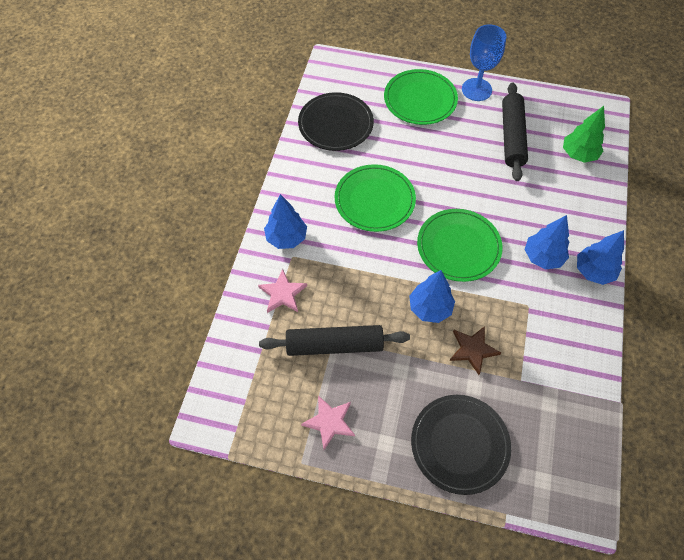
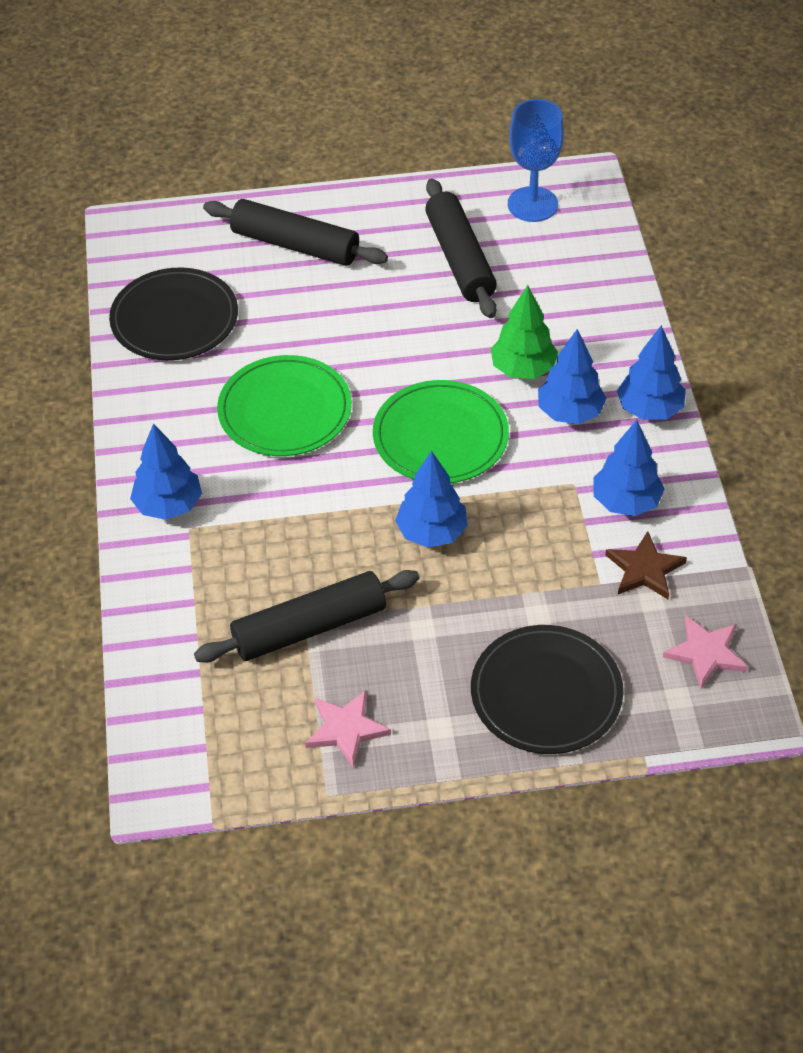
camera: 20 degrees left, 10 degrees down
pink star [258,269,307,313] -> pink star moved to [663,616,748,689]
green plate [384,69,458,125] -> black rolling pin [203,199,388,266]
brown star [450,326,501,375] -> brown star moved to [605,531,687,599]
blue goblet [462,24,506,101] -> blue goblet moved to [508,99,564,222]
green tree [563,106,605,163] -> green tree moved to [491,285,558,379]
none -> blue tree [593,420,665,516]

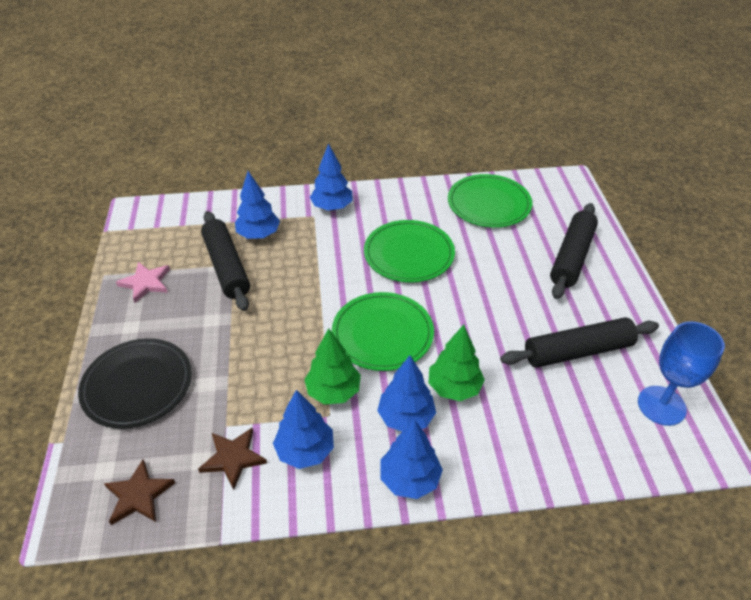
camera: 90 degrees right, 5 degrees down
black plate [109,267,238,360] -> green plate [448,174,532,228]
blue tree [395,451,468,548] -> blue tree moved to [235,171,280,239]
pink star [663,616,748,689] -> brown star [104,460,175,525]
none -> green tree [304,328,361,405]

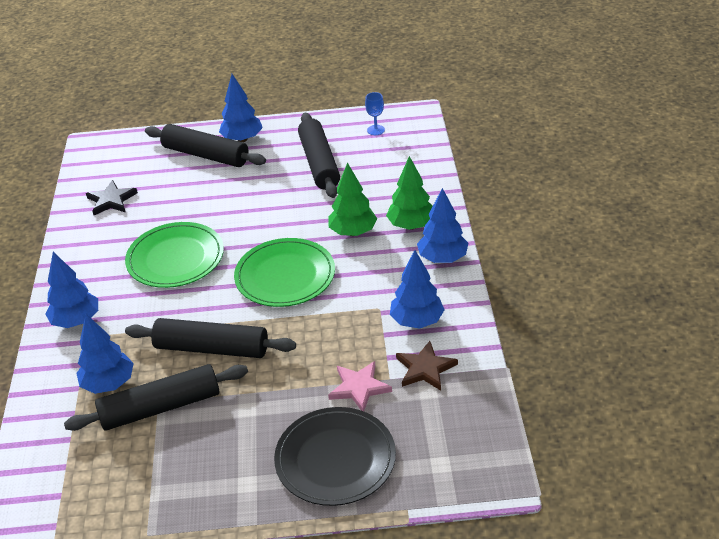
camera: 85 degrees left, 5 degrees down
brown star [104,460,175,525] -> none
pink star [116,262,170,303] -> pink star moved to [328,361,392,411]
green tree [304,328,361,405] -> green tree moved to [386,156,433,230]
blue tree [377,356,436,432] -> blue tree moved to [219,74,263,142]
green plate [448,174,532,228] -> black star [86,180,138,215]
blue goblet [638,321,725,426] -> blue goblet [365,92,385,135], size x0.50
none -> black rolling pin [125,318,296,358]

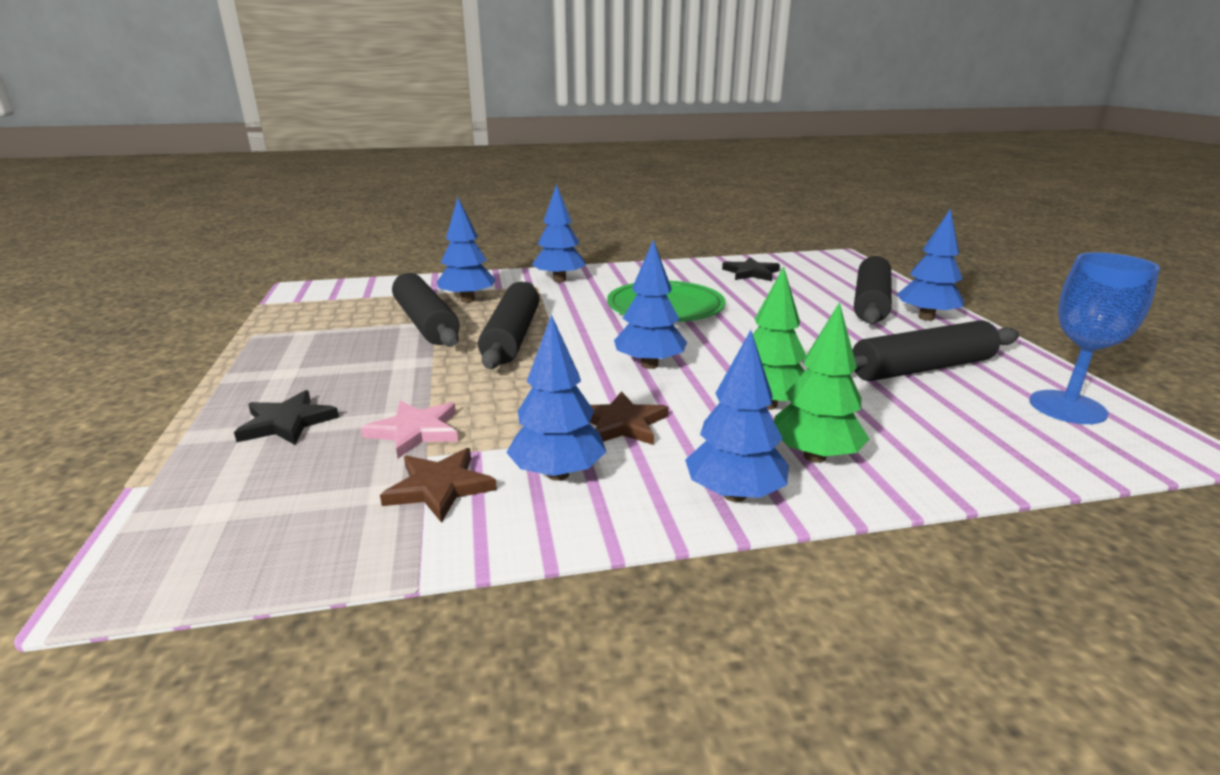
camera: 80 degrees right, 15 degrees down
green plate [234,238,335,307] -> blue tree [614,240,687,369]
black plate [274,407,396,506] -> black star [234,390,339,445]
blue goblet [365,92,385,135] -> blue goblet [1029,252,1160,424], size x2.02
none -> brown star [590,391,668,445]

